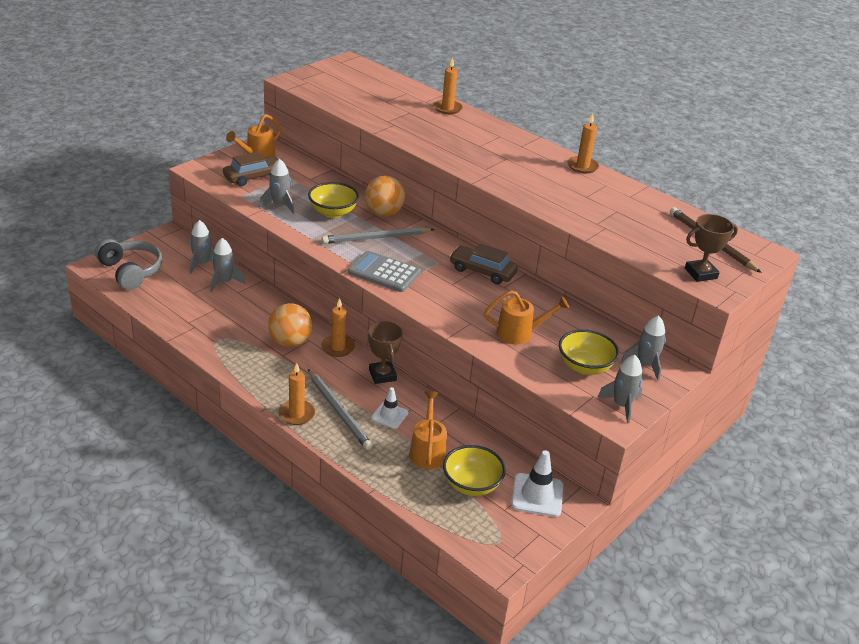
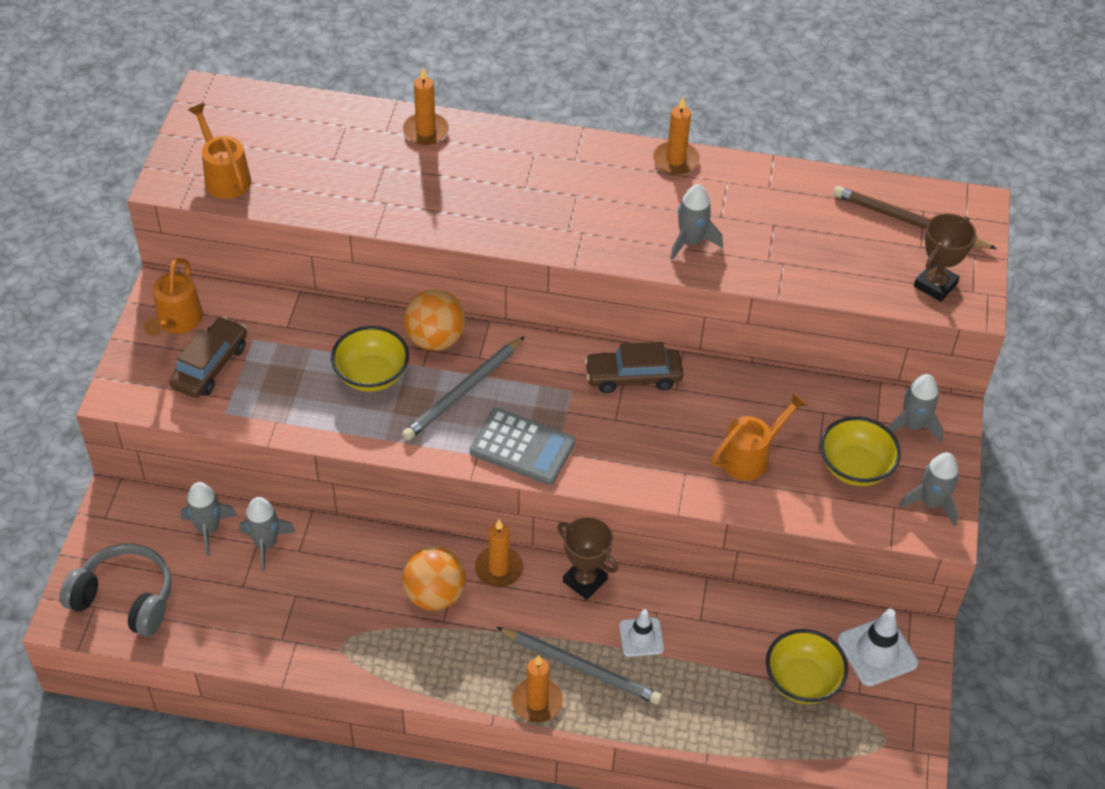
camera: 30 degrees left, 15 degrees up
grey rocket [259,158,294,214] -> grey rocket moved to [670,184,723,260]
grey calculator [348,251,421,292] -> grey calculator turned 150 degrees counterclockwise [470,408,576,485]
orange watering can [409,391,447,469] -> orange watering can moved to [188,103,251,199]

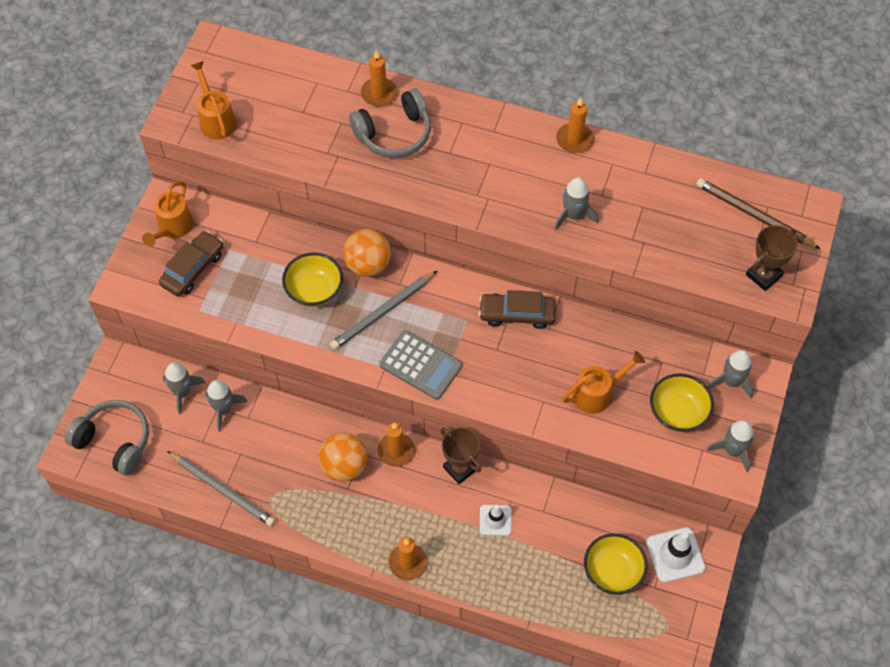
camera: 10 degrees right, 10 degrees up
grey pencil [496,627,662,705] -> grey pencil moved to [167,451,276,526]
none -> grey headphones [349,89,431,158]

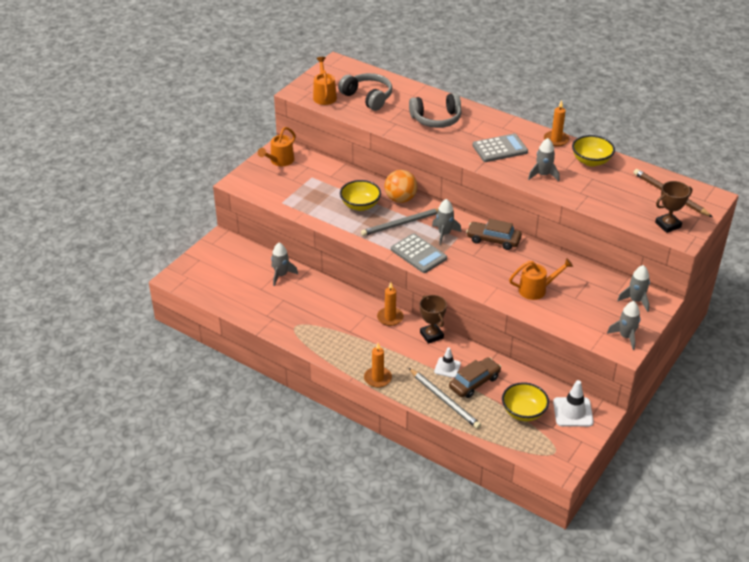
camera: 15 degrees right, 20 degrees down
grey headphones [65,400,149,475] -> grey headphones moved to [338,73,392,111]
brown car [159,230,223,297] -> brown car moved to [449,357,501,398]
grey rocket [163,362,206,414] -> grey rocket moved to [432,199,461,245]
grey pencil [167,451,276,526] -> grey pencil moved to [409,368,481,429]
orange ball [318,433,367,482] -> none
orange candle [361,50,397,107] -> none
yellow bowl [650,374,714,432] -> yellow bowl moved to [572,135,615,167]
none -> grey calculator [472,133,528,162]

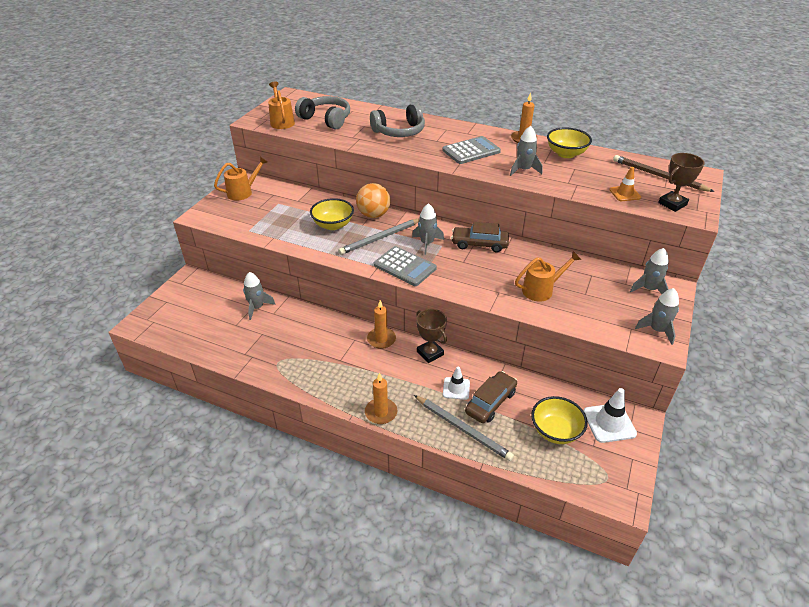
camera: 10 degrees left, 0 degrees up
orange watering can [258,127,296,166] -> orange watering can turned 150 degrees counterclockwise [214,156,267,201]
none -> orange traffic cone [609,167,641,201]

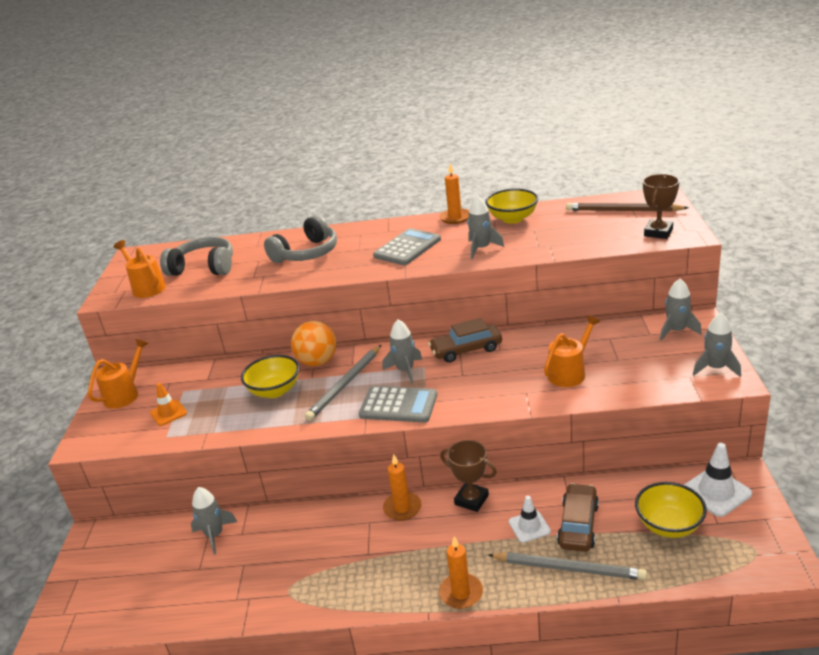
camera: 20 degrees left, 10 degrees down
orange traffic cone [609,167,641,201] -> orange traffic cone moved to [150,383,187,426]

